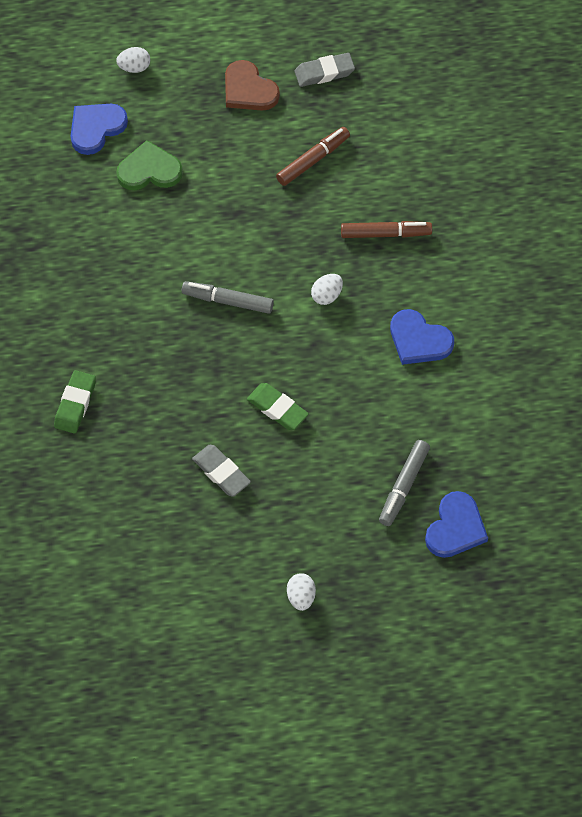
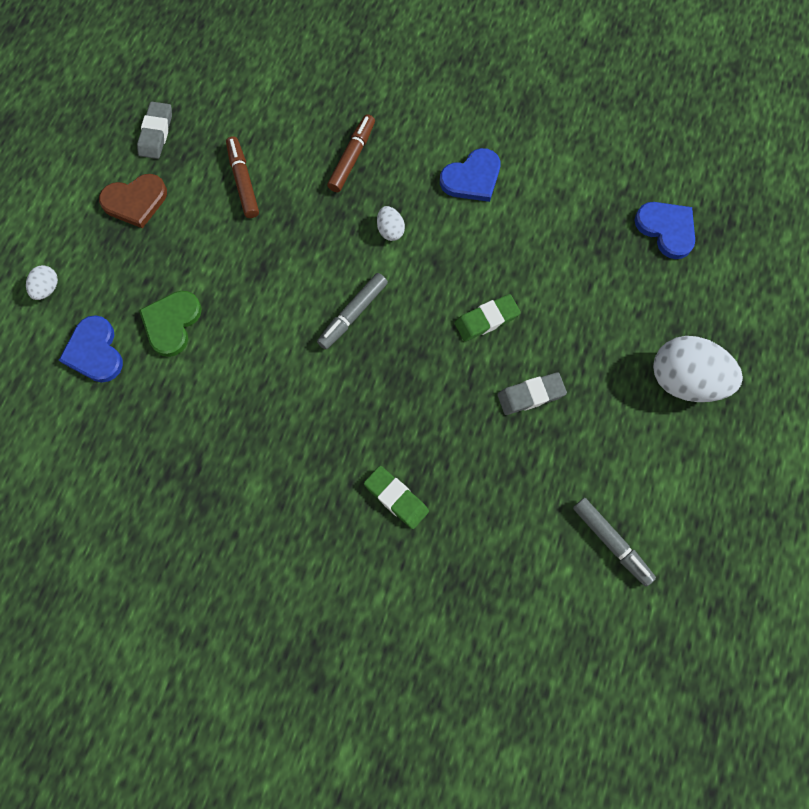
camera: 65 degrees left, 10 degrees up
white egg [287,573,316,611] -> white egg [653,336,743,402], size x2.19
grey marker [379,440,430,526] -> grey marker moved to [573,498,656,586]

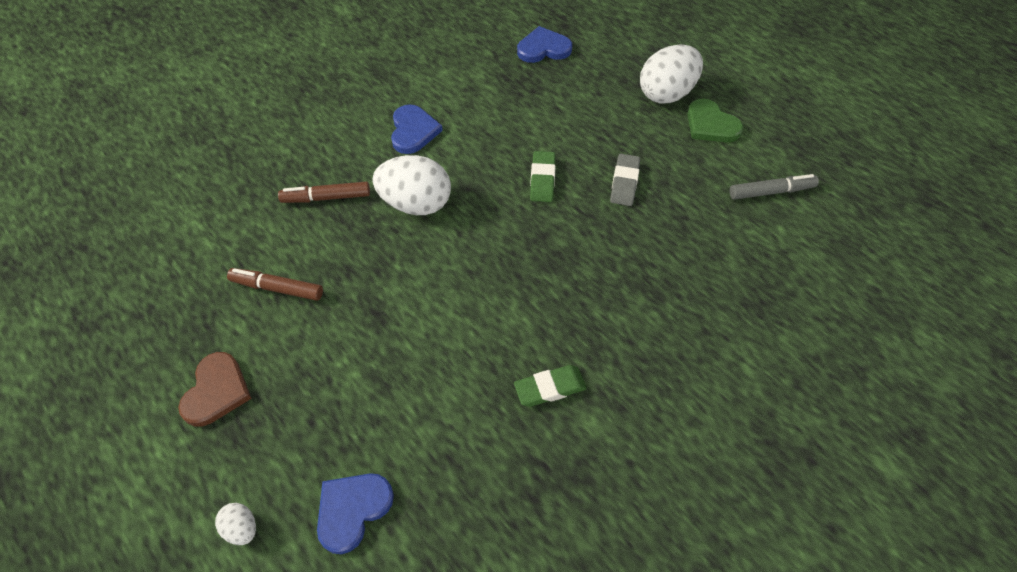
camera: 60 degrees left, 15 degrees down
blue heart [59,315,123,383] -> blue heart turned 120 degrees clockwise [317,473,394,554]
grey eraser [137,102,172,159] -> none
green heart [139,291,202,357] -> green heart moved to [687,99,743,142]
grey marker [317,273,388,349] -> none
brown marker [327,114,375,192] -> brown marker turned 60 degrees counterclockwise [278,182,370,203]
green eraser [364,466,429,529] -> green eraser moved to [514,365,587,407]
white egg [377,206,405,241] -> white egg [372,155,451,215], size x2.19

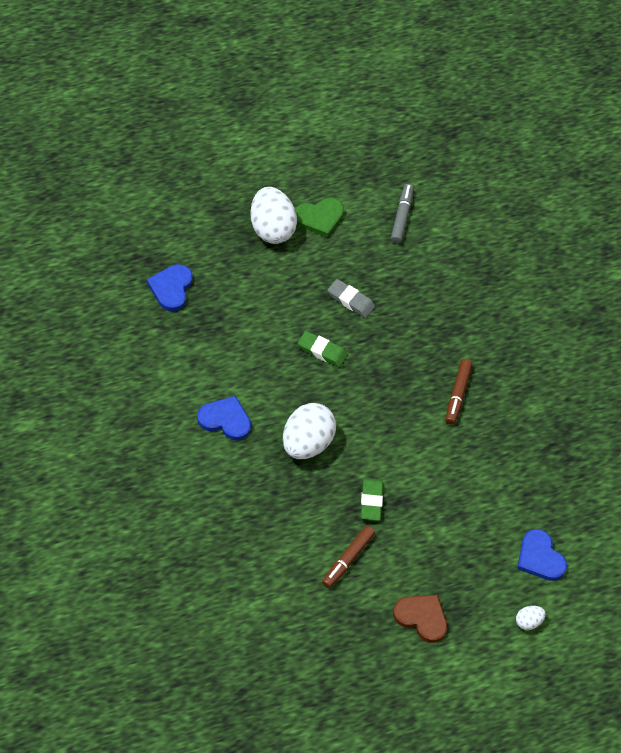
camera: 75 degrees left, 0 degrees up
brown marker [278,182,370,203] -> brown marker moved to [446,359,472,424]
green eraser [514,365,587,407] -> green eraser moved to [361,478,383,521]

